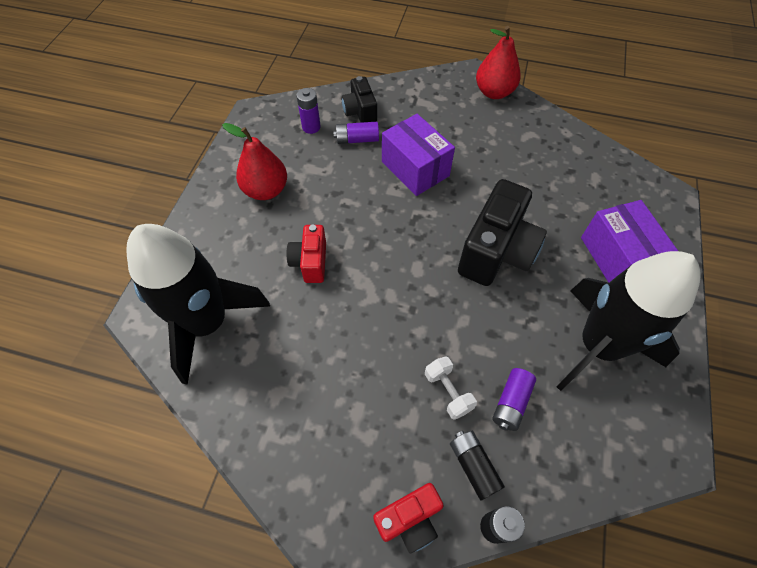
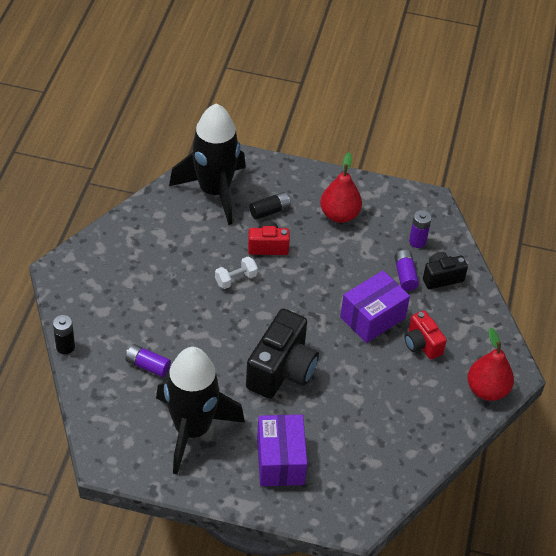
camera: 85 degrees right, 10 degrees down
red camera [373,483,444,553] -> red camera moved to [404,311,447,359]
white dumbbell [425,356,477,420] -> white dumbbell moved to [215,256,258,289]
black battery [450,431,505,501] -> black battery moved to [249,192,290,220]
black camera [458,179,547,286] -> black camera turned 90 degrees counterclockwise [246,309,319,399]
purple box [581,200,678,283] -> purple box turned 75 degrees counterclockwise [257,415,307,486]

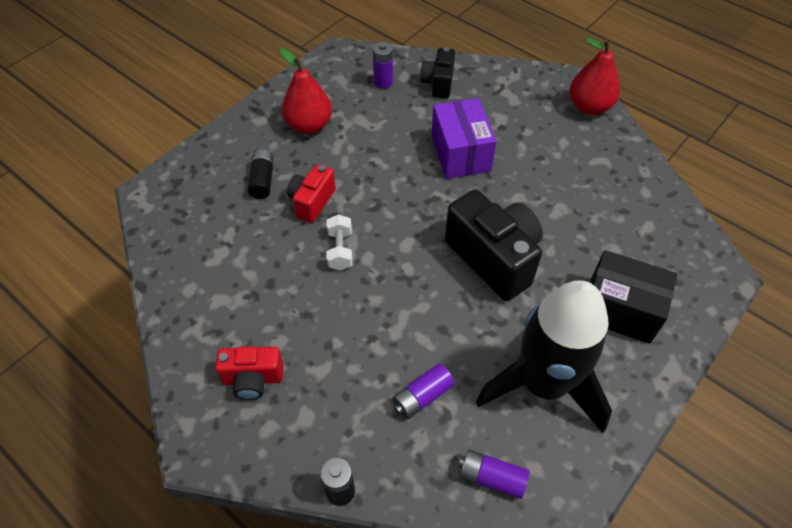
camera: 60 degrees left, 5 degrees up
black rocket [169,103,246,225] -> none
purple box [257,415,307,486] -> black box [590,250,677,344]
purple battery [394,250,419,291] -> purple battery moved to [458,449,530,499]
red camera [404,311,447,359] -> red camera moved to [215,346,284,400]

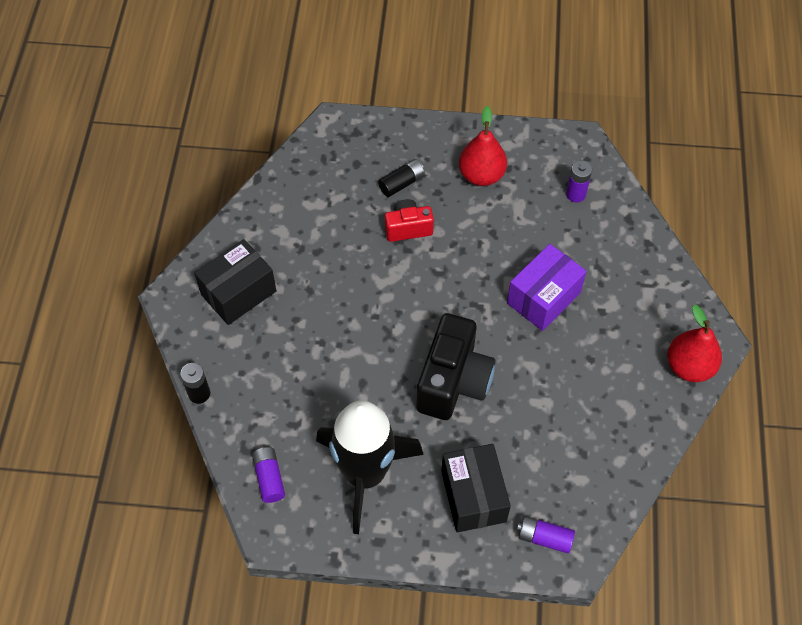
camera: 55 degrees right, 5 degrees up
red camera [215,346,284,400] -> black box [194,239,276,325]
white dumbbell [327,214,353,270] -> none
purple battery [392,363,455,419] -> purple battery moved to [517,516,575,554]
black camera [420,47,455,99] -> none

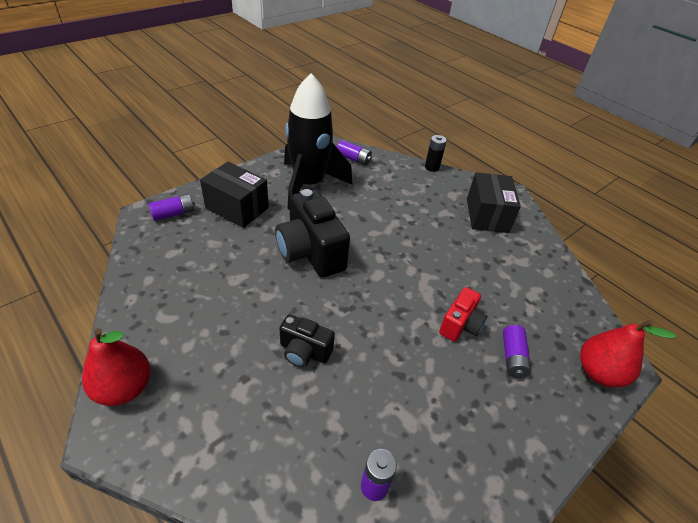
camera: 130 degrees right, 15 degrees down
black battery [378,159,425,197] -> purple battery [503,325,531,378]
red pear [459,106,507,186] -> red pear moved to [580,320,677,388]
purple box [507,244,587,331] -> black camera [279,314,335,367]

